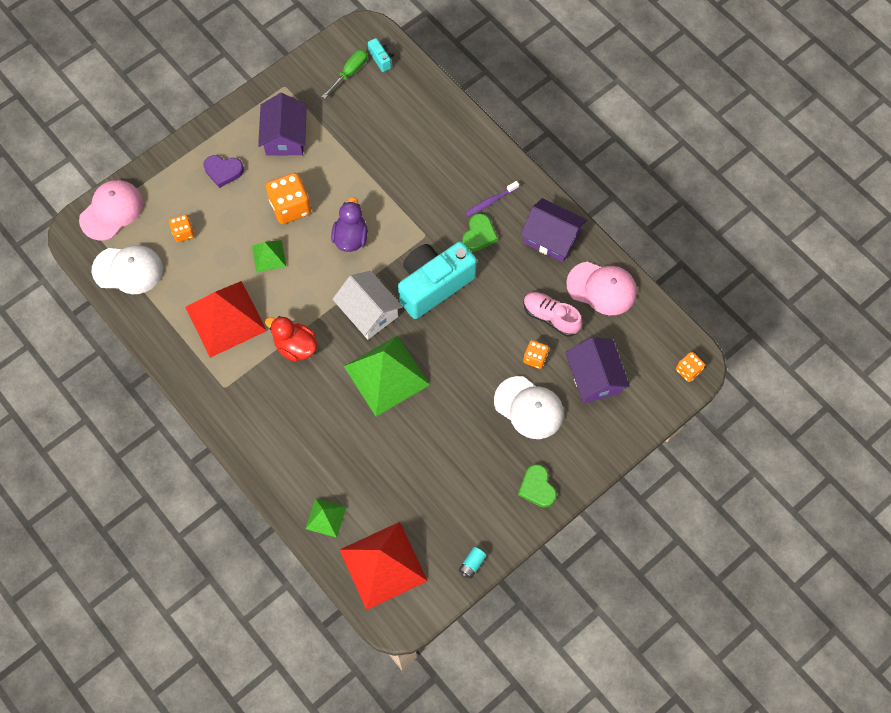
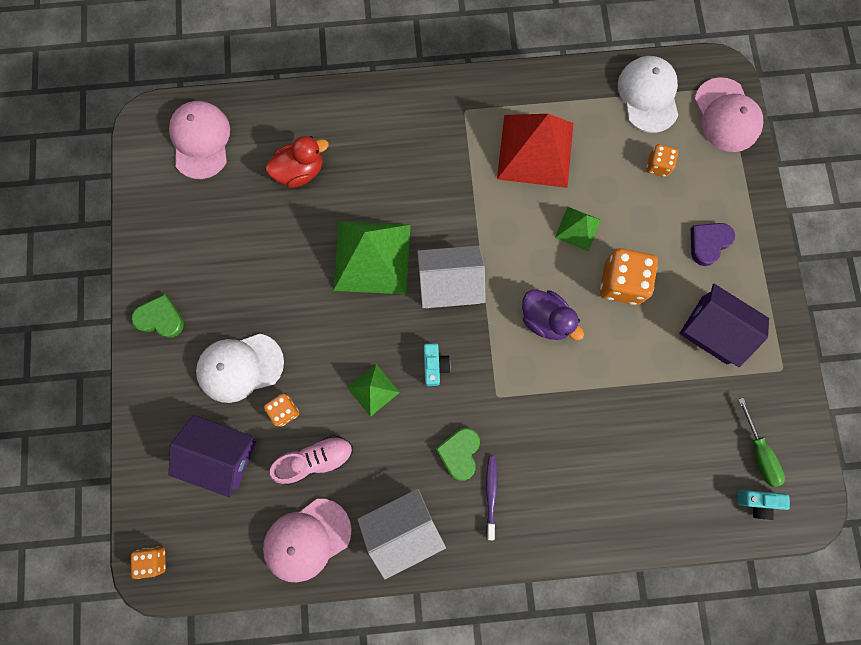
camera: 125 degrees right, 10 degrees up
white cap [92,245,163,294] -> white cap turned 135 degrees clockwise [618,56,678,133]
red duck [265,316,317,362] -> red duck moved to [265,136,329,188]
green pyramid [306,498,346,538] -> green pyramid moved to [347,364,400,417]
red pyramid [340,522,428,610] -> pink cap [169,101,230,179]
turquoise camera [398,241,477,319] -> turquoise camera [424,343,451,386], size x0.41
turquoise battery [459,547,486,579] -> none
green heart [462,213,498,252] -> green heart turned 45 degrees clockwise [436,428,480,481]
purple house [520,198,587,262] -> white house [358,489,446,579]

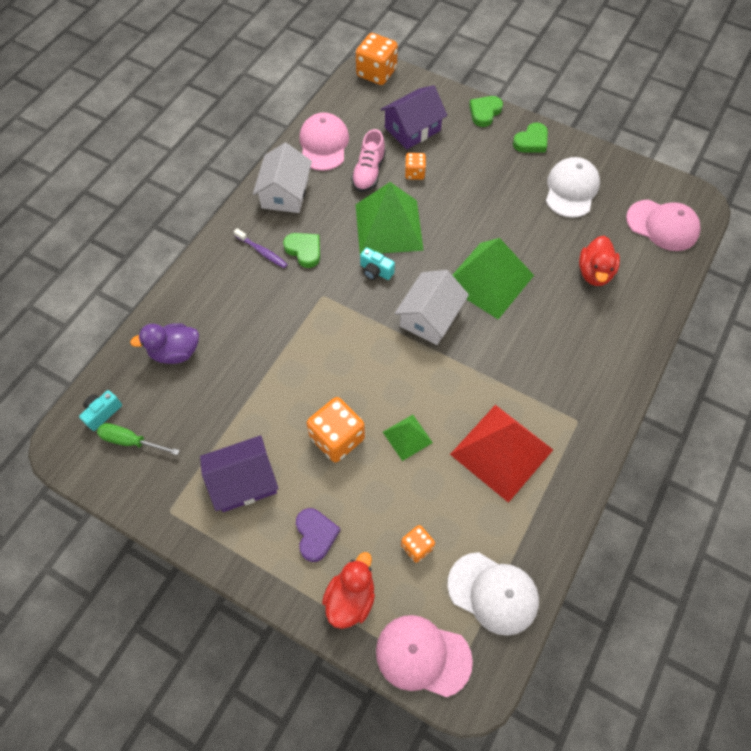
camera: 125 degrees right, 15 degrees down
orange dice [131,546,166,579] -> orange dice [356,33,398,85], size x1.81
white cap [196,334,284,403] -> white cap moved to [546,157,600,218]
green pyramid [347,364,400,417] -> green pyramid [356,182,424,254], size x2.00
purple duck [522,290,584,340] -> purple duck moved to [130,323,199,364]
none -> red duck [322,552,375,629]
none -> green heart [469,96,503,127]

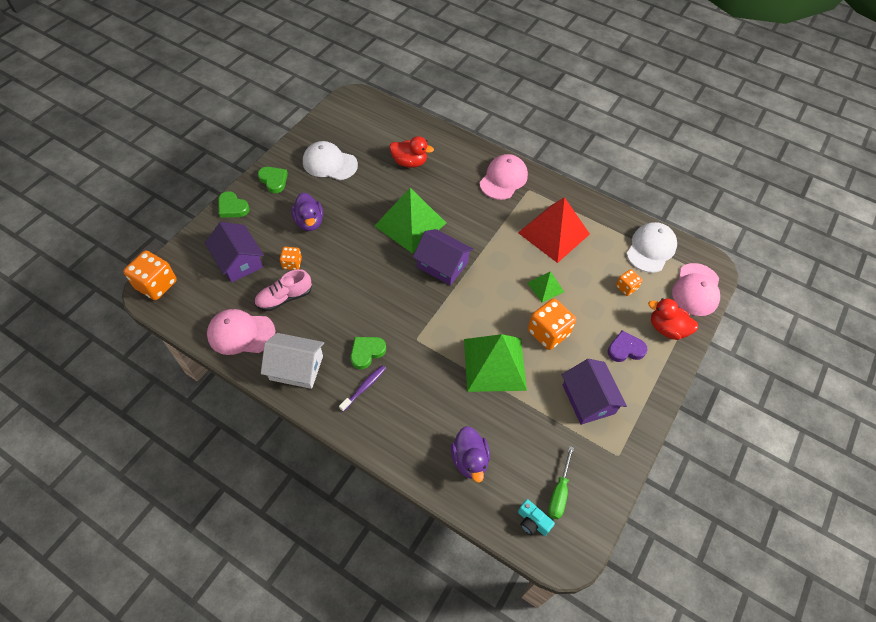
camera: 90 degrees left, 5 degrees down
pink shoe [351,129,386,192] -> pink shoe turned 135 degrees clockwise [254,269,312,311]
green pyramid [356,182,424,254] -> green pyramid moved to [464,334,527,392]
turquoise camera [360,247,395,280] -> none
white house [394,270,469,345] -> purple house [413,229,474,285]
pink cap [626,199,701,251] -> pink cap moved to [480,154,528,200]
none -> purple duck [291,192,323,231]

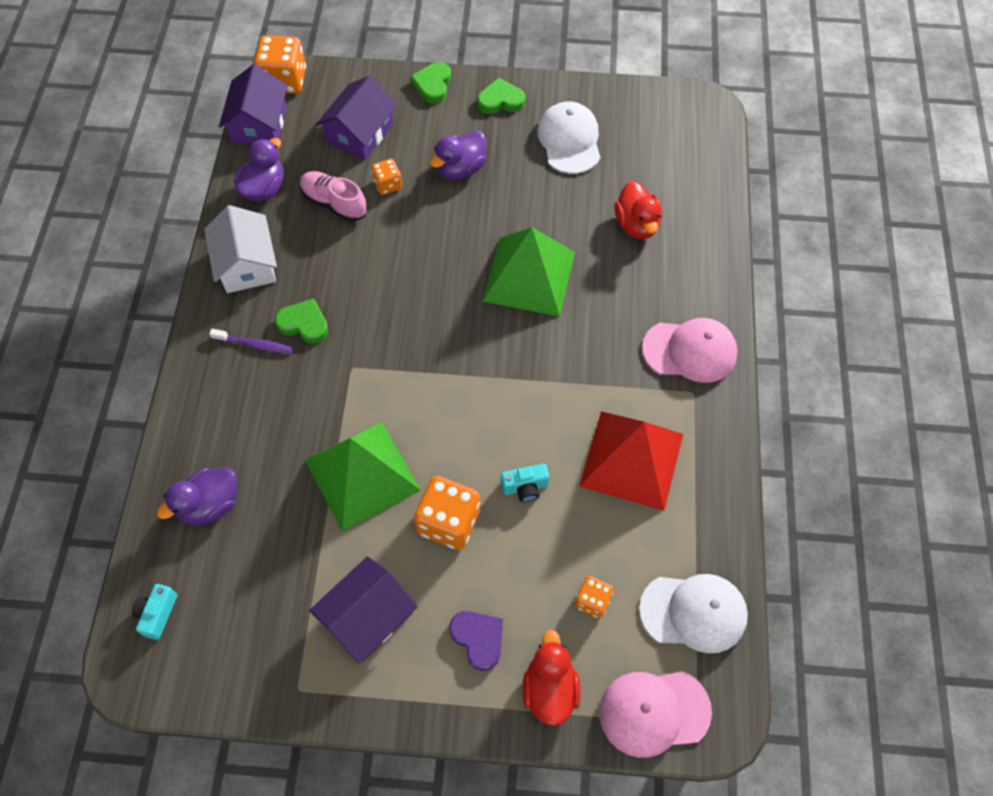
camera: 65 degrees right, 5 degrees up
pink cap [207,309,275,355] -> purple duck [234,138,284,201]
green heart [258,167,288,193] -> green heart turned 120 degrees counterclockwise [478,78,525,114]
purple house [413,229,474,285] -> purple house moved to [219,64,288,145]
green pyramid [527,271,564,303] -> turquoise camera [501,464,549,502]
green screwdriver [548,446,574,519] -> none

